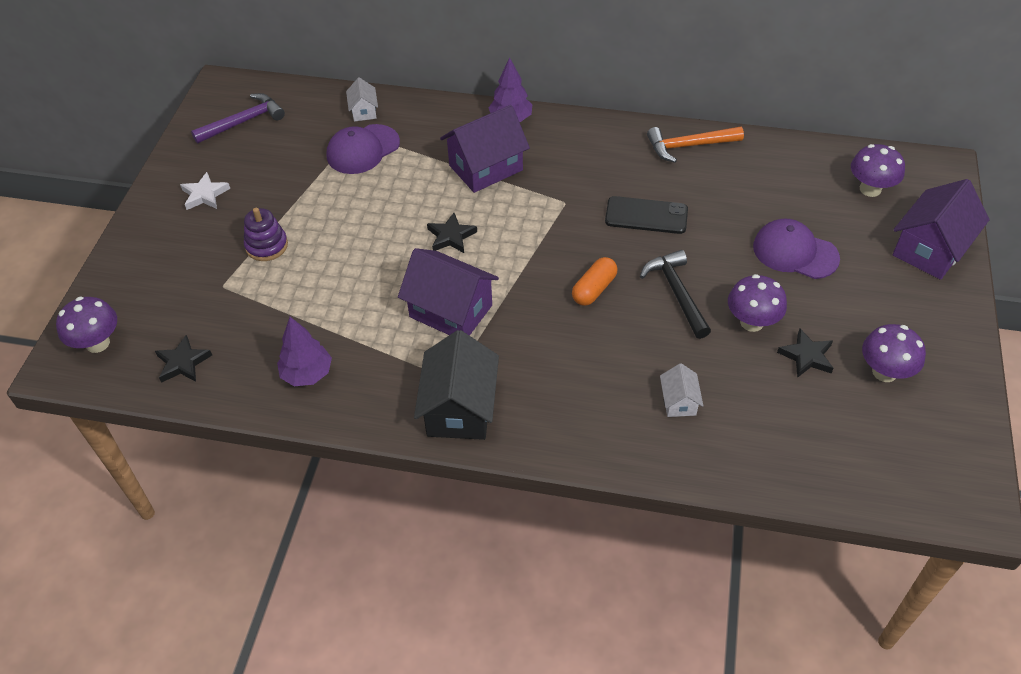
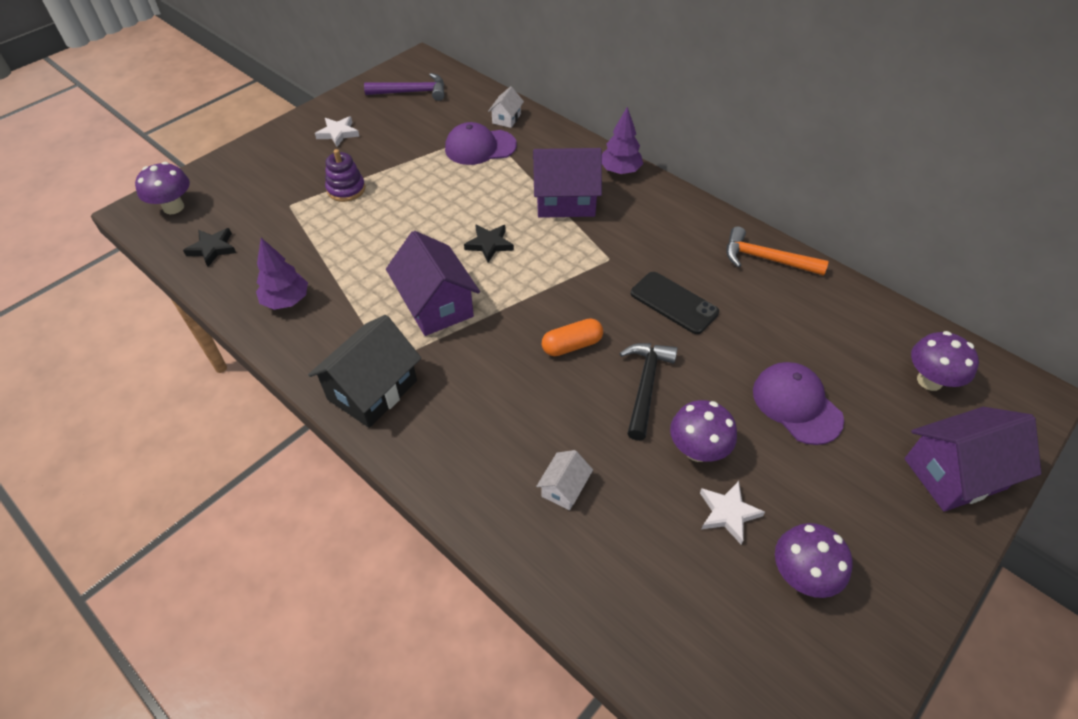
camera: 30 degrees right, 0 degrees up
black star [777,329,834,378] -> white star [700,481,765,544]

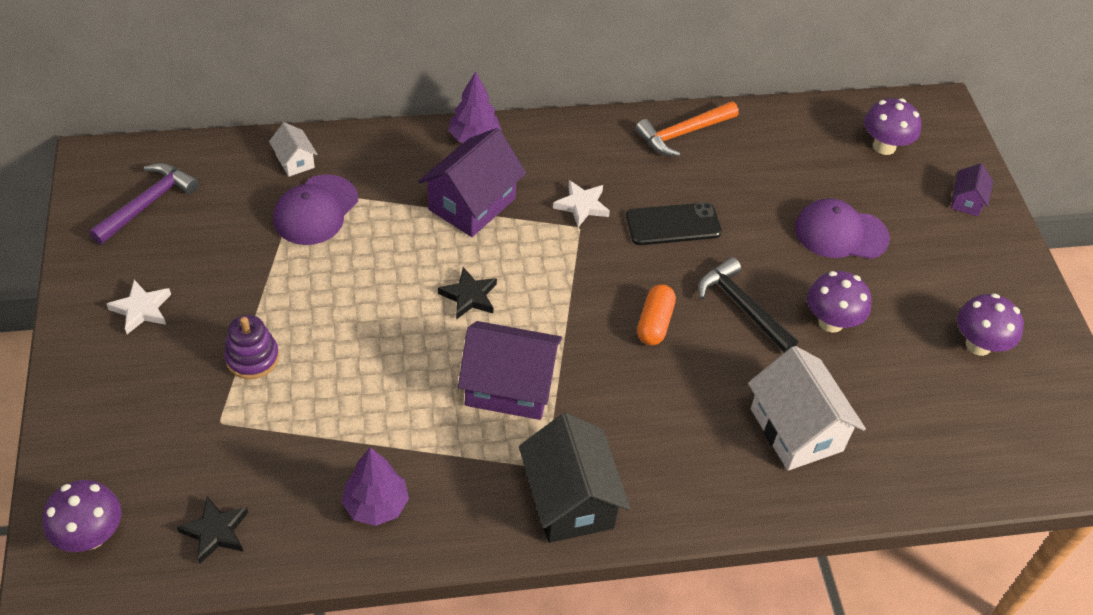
camera: 55 degrees left, 0 degrees up
white house [536,450,593,510] -> white house [748,346,866,471], size x2.01
white star [700,481,765,544] -> white star moved to [553,180,610,227]
purple house [904,407,1041,512] -> purple house [951,163,993,216], size x0.50

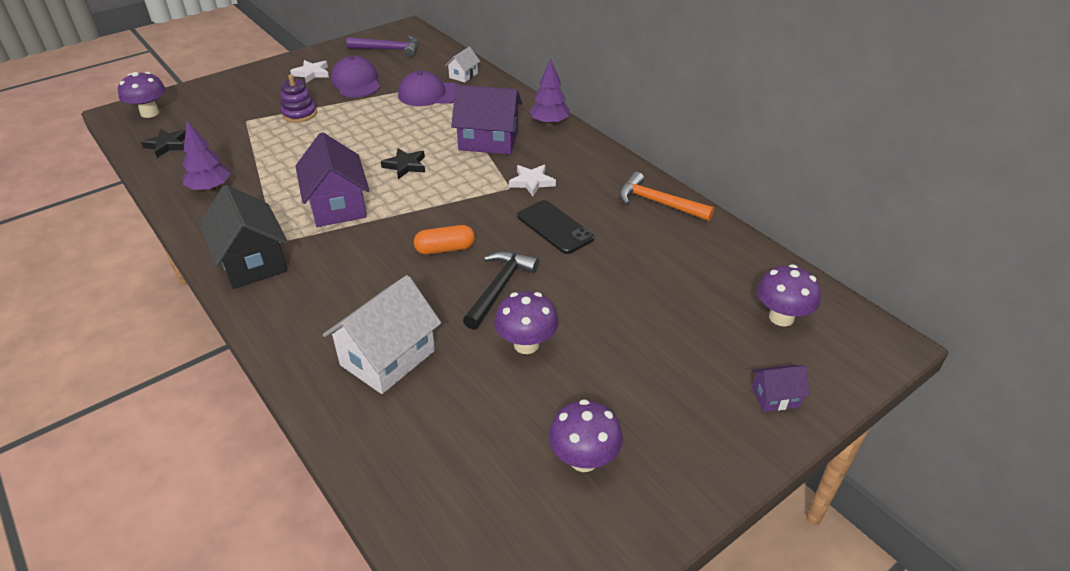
camera: 65 degrees right, 10 degrees down
black house [519,413,630,543] -> black house turned 75 degrees counterclockwise [199,185,288,289]
purple cap [795,198,890,259] -> purple cap moved to [331,56,380,98]

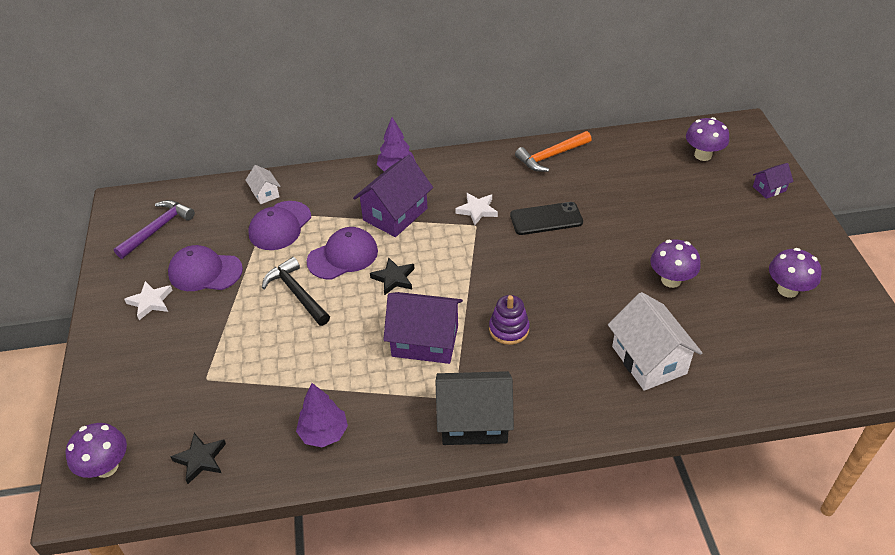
camera: 60 degrees left, 5 degrees up
purple stacking toy [280,74,317,123] -> purple stacking toy moved to [489,295,530,345]
orange capsule [414,225,475,255] -> none
black hammer [463,251,539,330] -> black hammer moved to [262,257,330,326]
purple house [752,365,810,412] -> purple house turned 45 degrees clockwise [753,163,793,199]
none -> purple cap [307,227,378,279]

